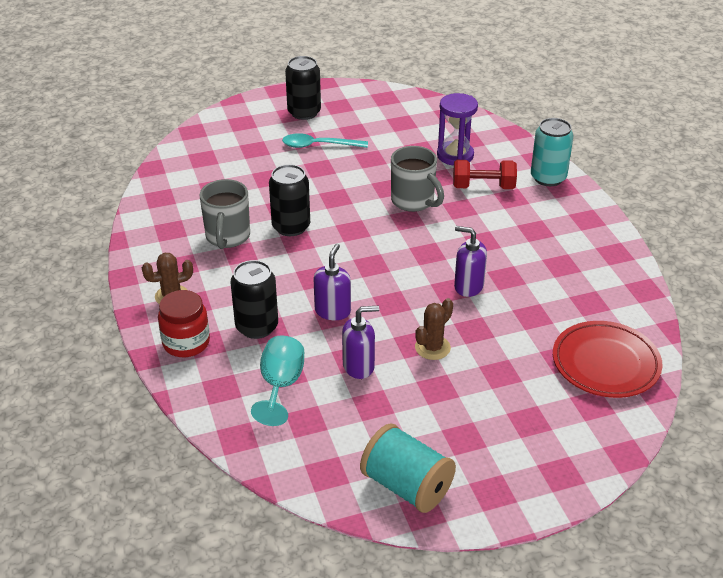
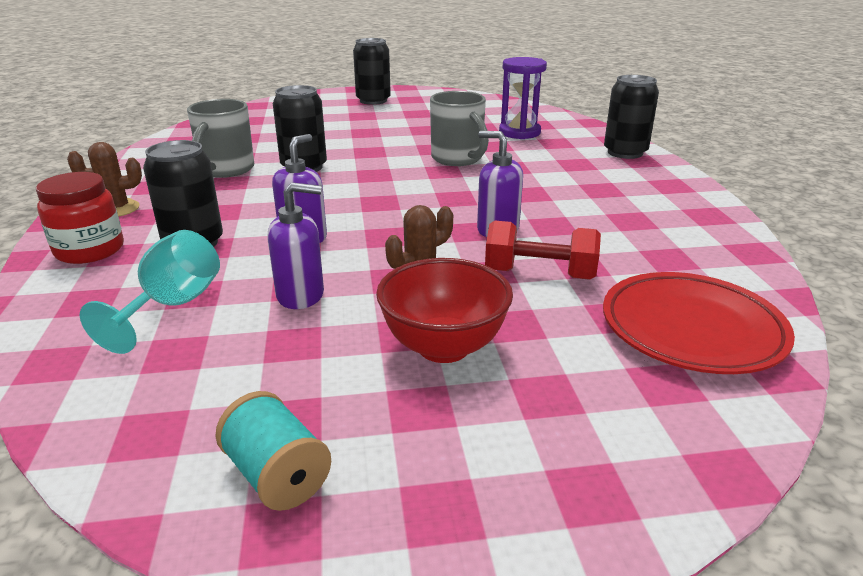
camera: 10 degrees right, 10 degrees down
turquoise spoon [282,133,368,148] -> none
turquoise spool [360,424,456,513] -> turquoise spool [215,391,331,511], size x0.65
red dumbbell [453,160,517,189] -> red dumbbell moved to [485,220,601,279]
turquoise can [531,118,573,186] -> black can [604,75,659,159]
none -> red bowl [376,258,513,363]

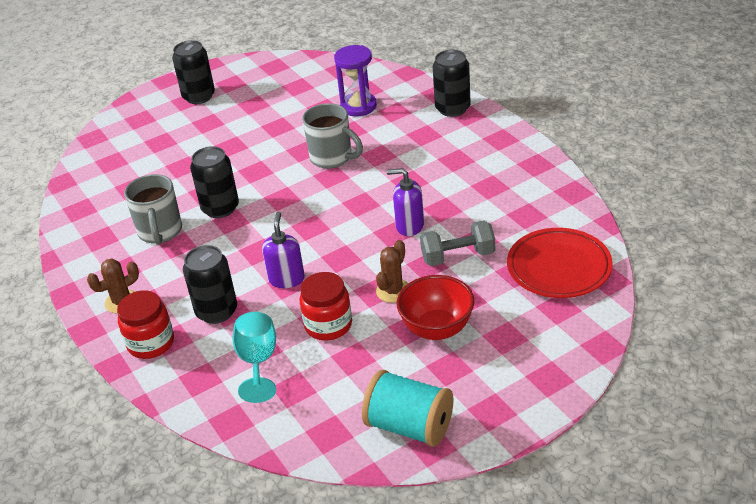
camera: 20 degrees left, 10 degrees up
turquoise spool [215,391,331,511] -> turquoise spool [362,370,454,447], size x1.55
purple soap dispenser [268,182,324,309] -> red jar [299,272,352,340]
red dumbbell [485,220,601,279] -> grey dumbbell [420,220,495,266]

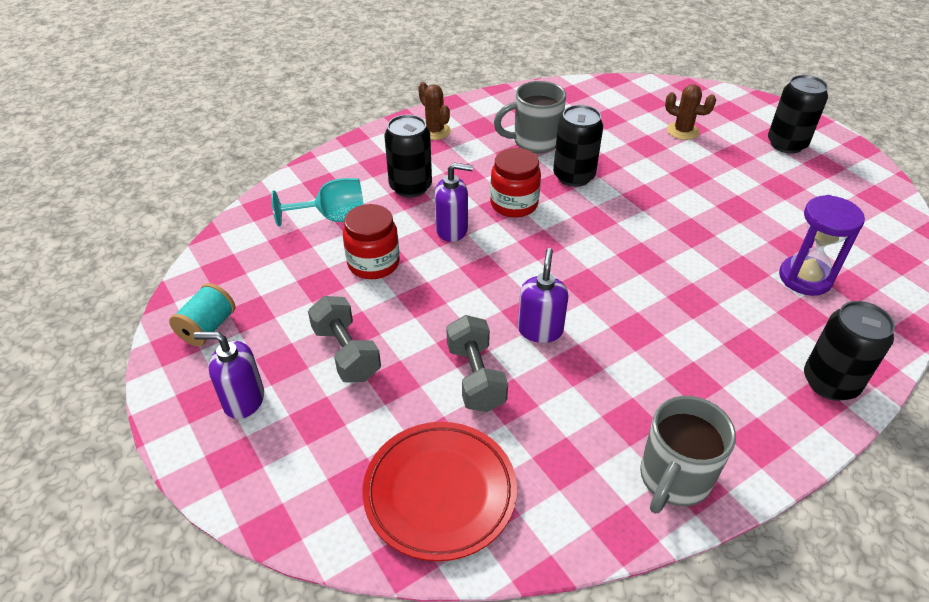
camera: 85 degrees right, 5 degrees up
red jar [117,290,174,359] -> red jar moved to [490,148,541,218]
grey mug [302,103,363,169] -> grey mug moved to [640,396,736,514]
turquoise spool [362,370,454,447] -> turquoise spool [169,283,235,346], size x0.65
brown cactus [376,240,408,303] -> brown cactus moved to [665,84,716,140]
red bowl [397,275,474,340] -> grey dumbbell [308,296,381,383]
none -> purple soap dispenser [193,332,264,419]

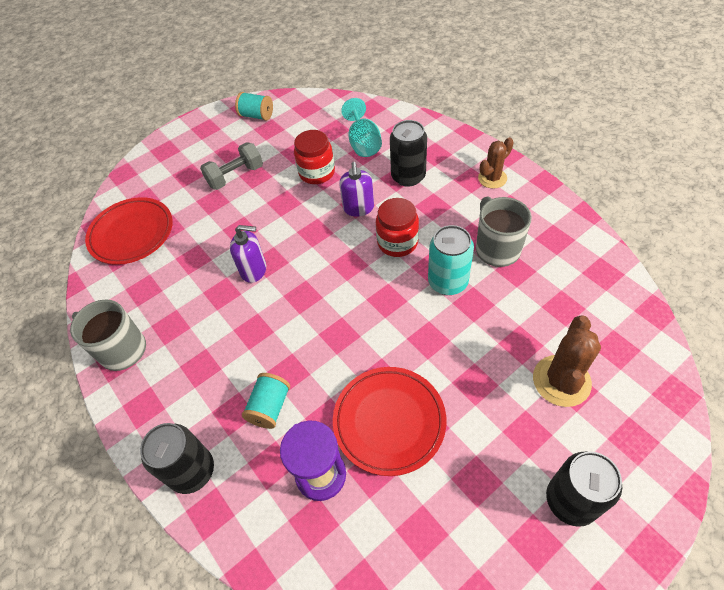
camera: 90 degrees right, 10 degrees up
purple soap dispenser [193,332,264,419] -> none
grey dumbbell [446,315,508,412] -> none
black can [553,105,603,187] -> turquoise can [428,225,474,295]
brown cactus [665,84,716,140] -> brown cactus [533,316,601,407], size x1.53
none -> turquoise spool [242,373,290,429]
none -> red plate [333,367,446,476]

